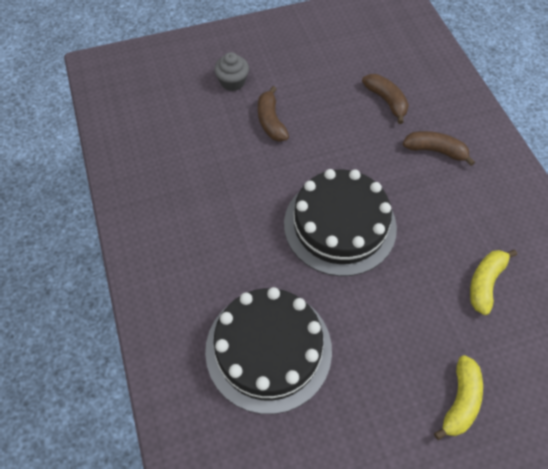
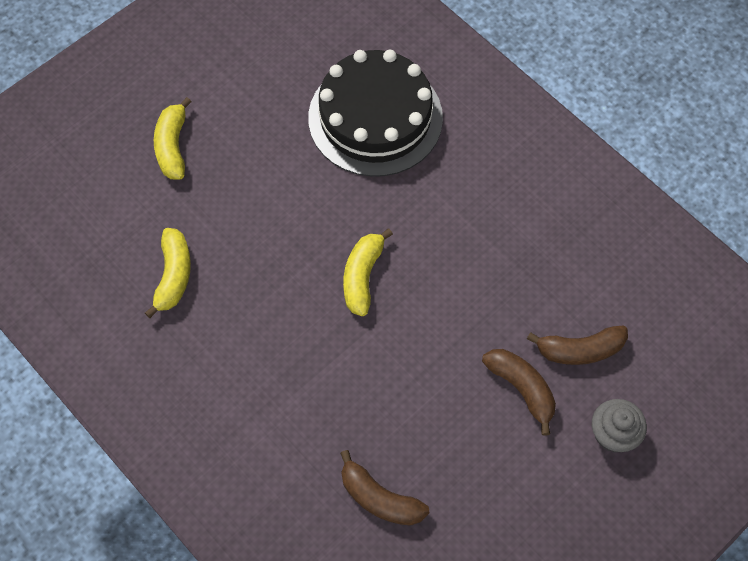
camera: 155 degrees right, 5 degrees up
black cake [284,169,397,276] -> yellow banana [343,229,393,316]
brown banana [403,131,475,166] -> brown banana moved to [527,325,628,365]

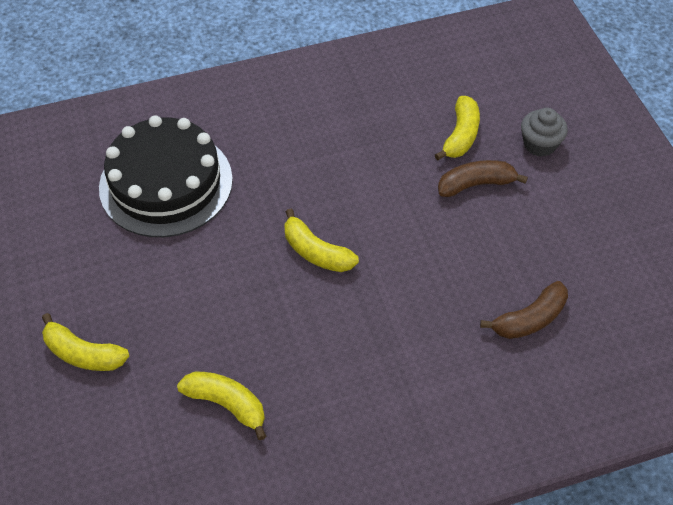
camera: 65 degrees left, 10 degrees down
brown banana [527,325,628,365] -> yellow banana [435,96,480,161]

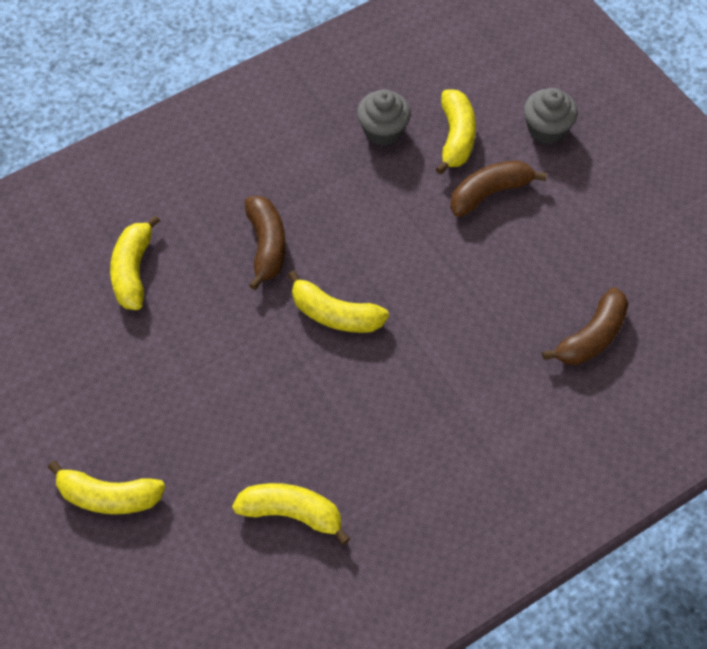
camera: 15 degrees left, 5 degrees up
black cake [99,115,233,237] -> yellow banana [110,215,160,310]
none -> brown banana [245,196,286,290]
none -> grey cupcake [357,90,411,146]

